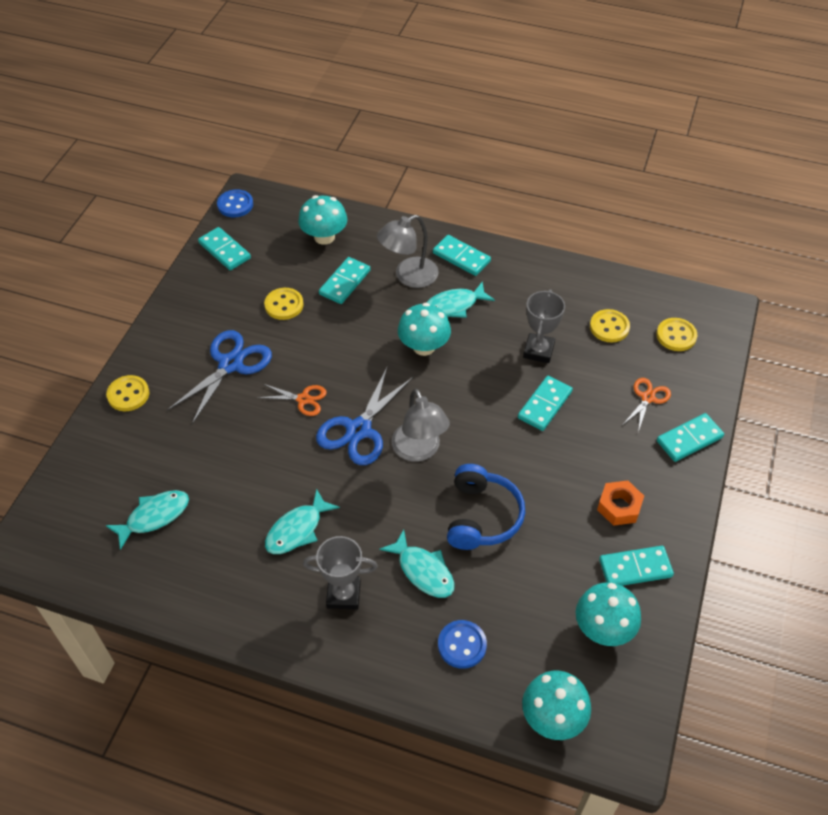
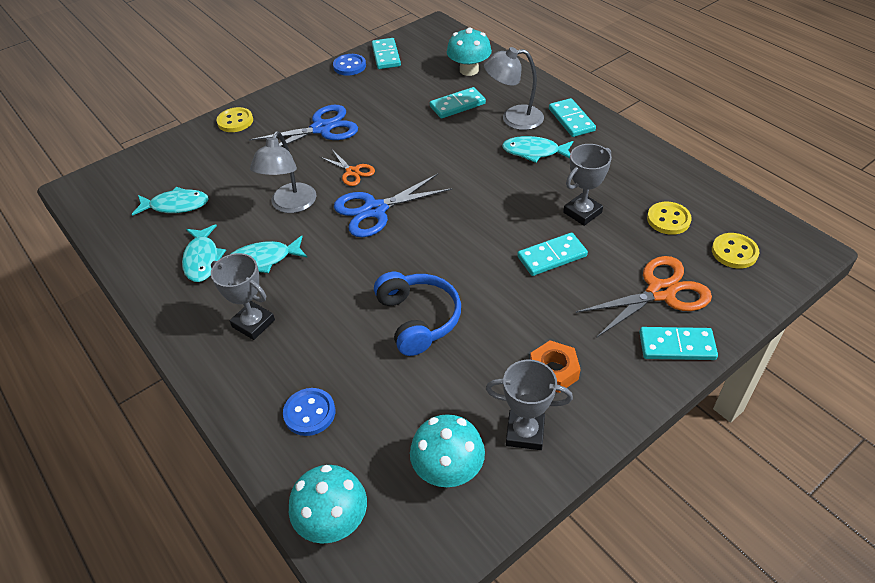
camera: 35 degrees right, 5 degrees down
blue button [217,189,253,218] -> blue button moved to [333,54,366,76]
yellow button [264,288,304,320] -> none
turquoise fish [379,530,455,598] -> turquoise fish moved to [182,224,226,282]
grey lamp [392,388,450,462] -> grey lamp moved to [250,131,316,213]
turquoise mushroom [398,303,451,356] -> none
blue headphones [447,464,525,550] -> blue headphones turned 60 degrees counterclockwise [374,272,461,356]
turquoise domino [599,546,674,586] -> grey trophy [486,360,573,450]
orange scissors [623,378,671,432] -> orange scissors [576,256,712,338], size x1.77

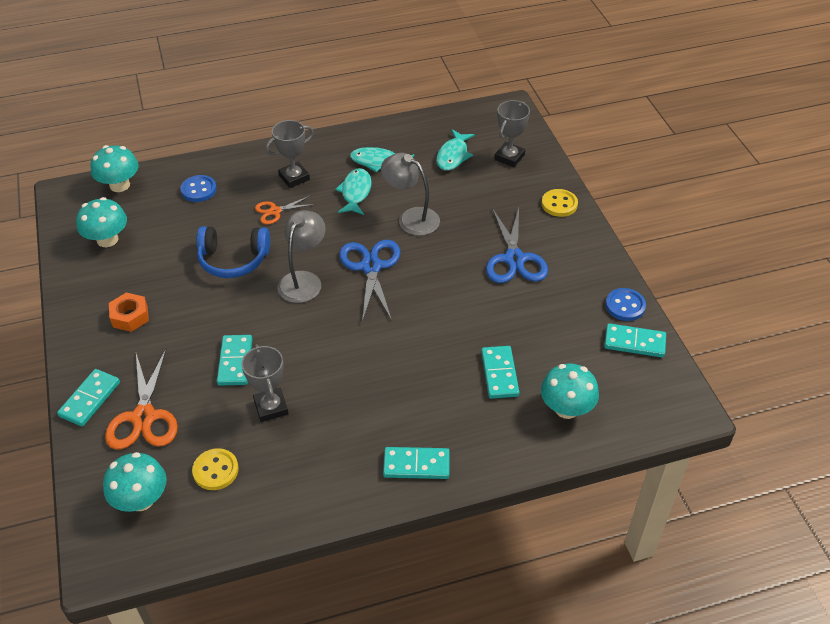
camera: 110 degrees right, 0 degrees up
orange scissors [320,150,375,186] -> orange scissors moved to [255,196,315,225]
grey lamp [484,47,544,130] -> grey lamp moved to [278,210,326,303]
grey trophy [486,360,573,450] -> grey trophy moved to [495,100,530,167]
turquoise fish [502,136,573,163] -> none
yellow button [712,233,759,269] -> turquoise mushroom [103,452,167,512]

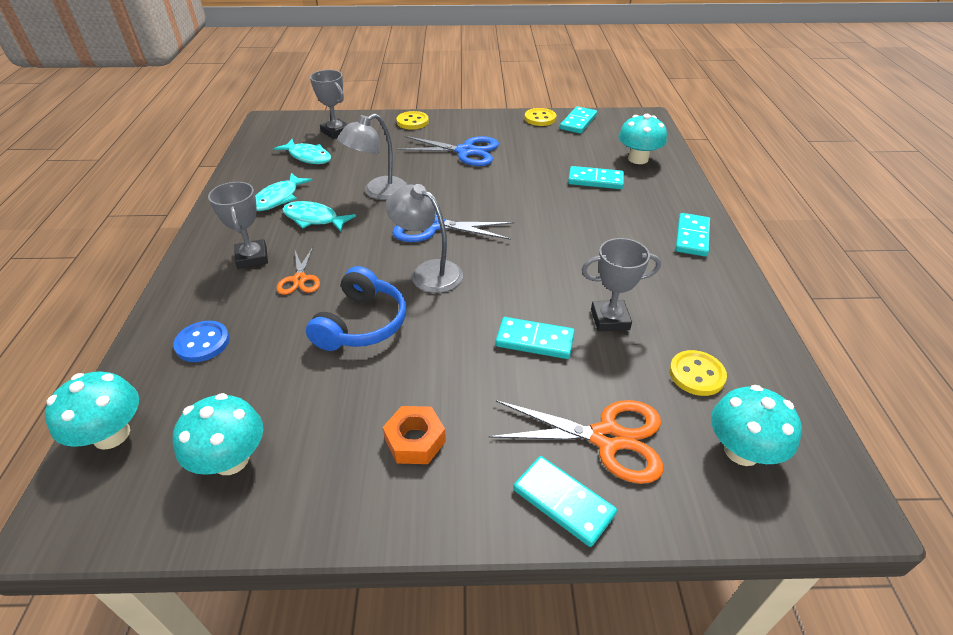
camera: 75 degrees left, 5 degrees down
blue button [606,288,646,321] -> yellow button [524,108,556,126]

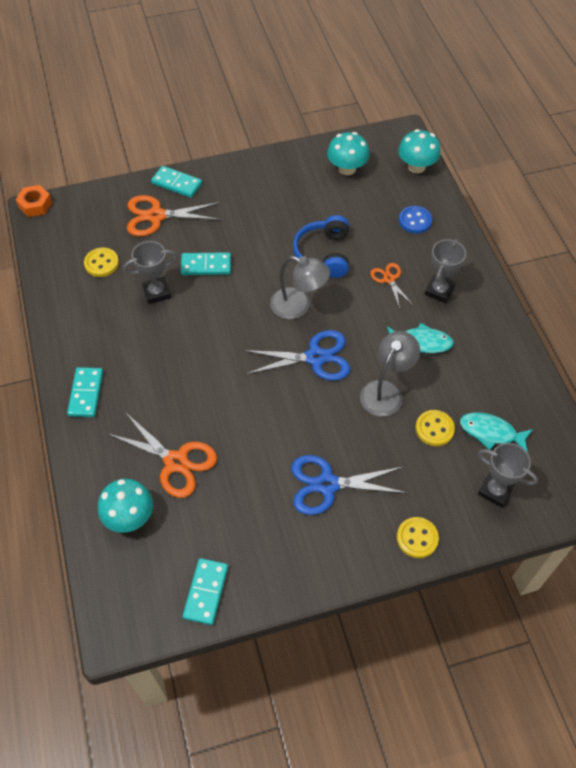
camera: 165 degrees right, 15 degrees up
grey trophy [208,182,268,269] -> grey trophy turned 60 degrees clockwise [425,239,466,303]
turquoise fish [255,173,313,211] -> none
orange nut [383,406,446,464] -> orange nut moved to [16,185,52,217]
yellow button [524,108,556,126] -> yellow button moved to [415,410,455,446]
turquoise domino [568,166,624,189] -> orange scissors [107,412,217,498]
turquoise mushroom [711,385,802,466] -> none

